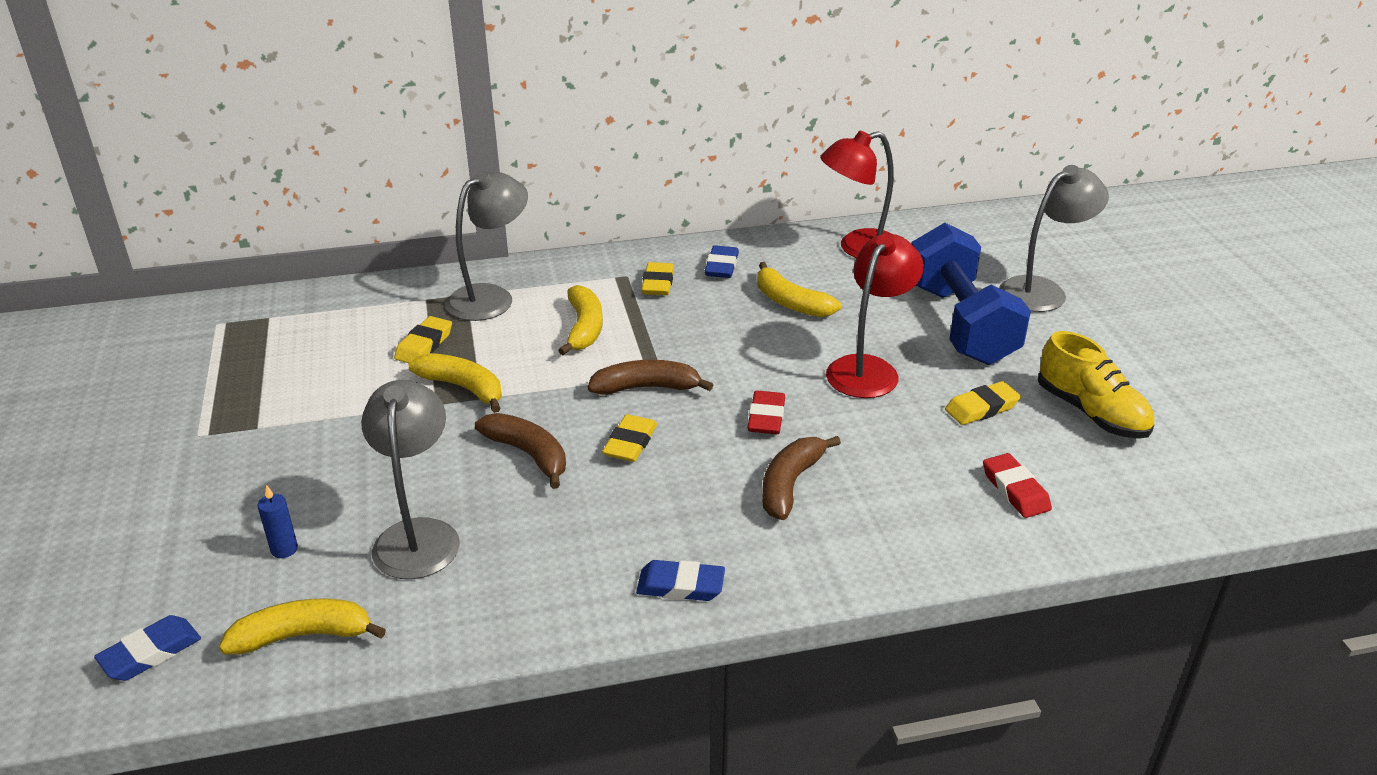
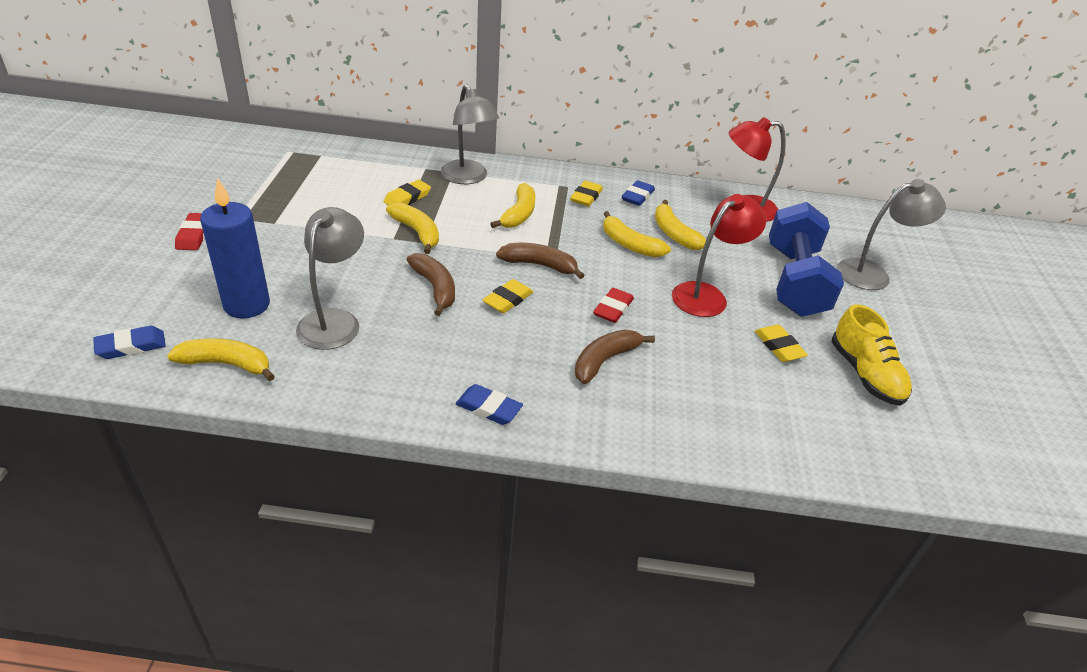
camera: 15 degrees right, 5 degrees up
blue candle [258,485,298,558] -> blue candle [200,178,270,319], size x2.43
grey lamp [446,170,528,321] -> grey lamp turned 90 degrees clockwise [441,84,499,184]
yellow eraser [945,381,1021,425] -> yellow eraser turned 75 degrees clockwise [755,325,808,362]
red eraser [983,453,1052,518] -> red eraser moved to [175,213,205,250]
none -> yellow banana [603,211,671,257]

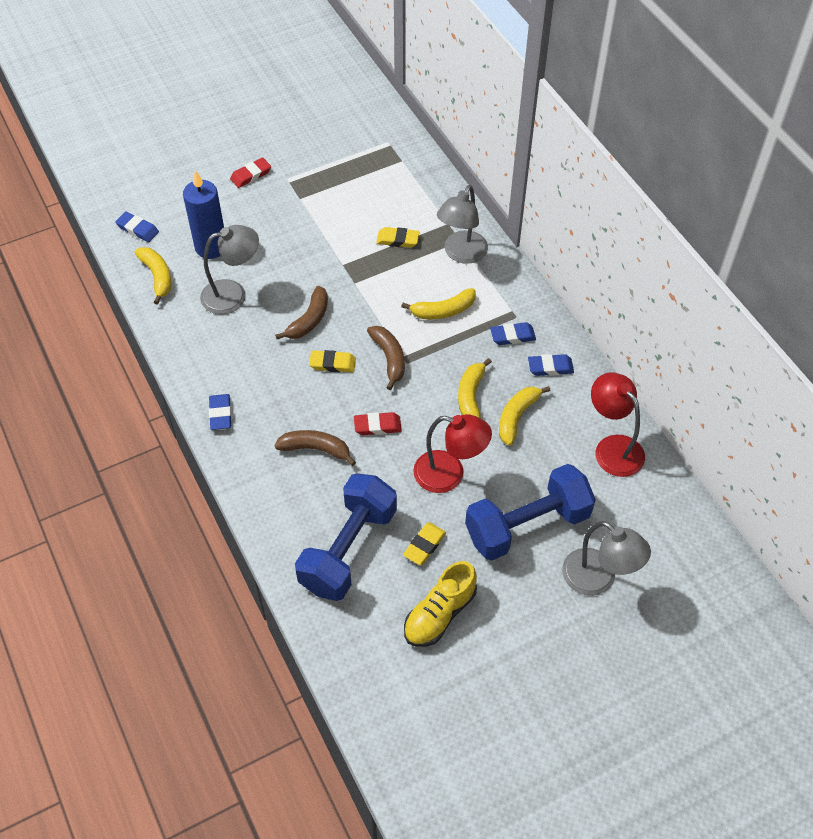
camera: 60 degrees right, 15 degrees up
yellow banana [386,202,439,254] -> none
yellow eraser [570,181,603,207] -> blue eraser [490,322,536,345]
none -> blue dumbbell [295,473,397,601]

